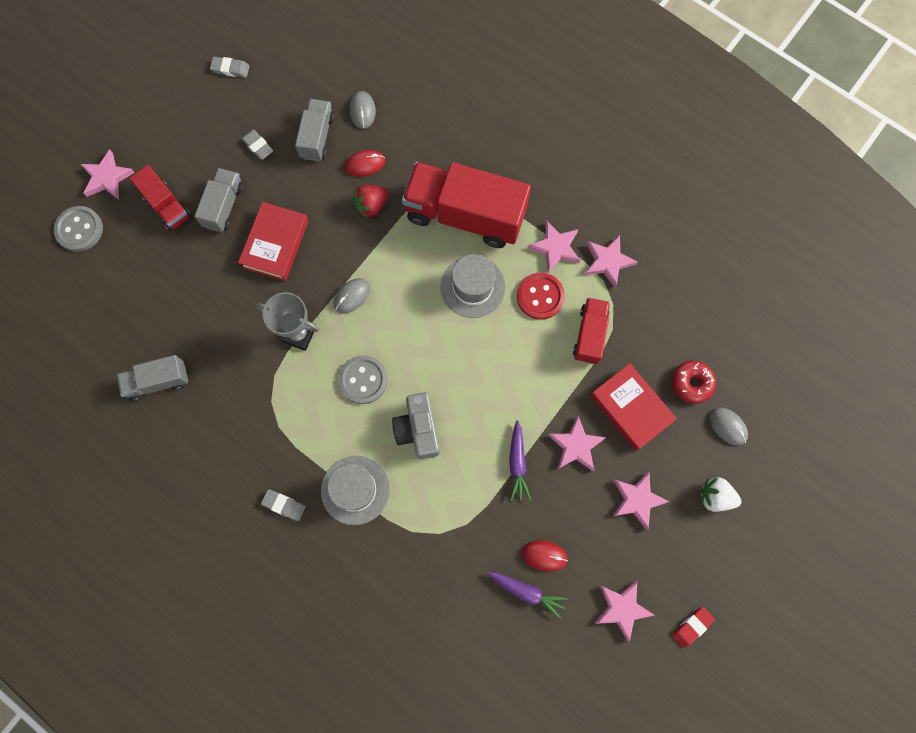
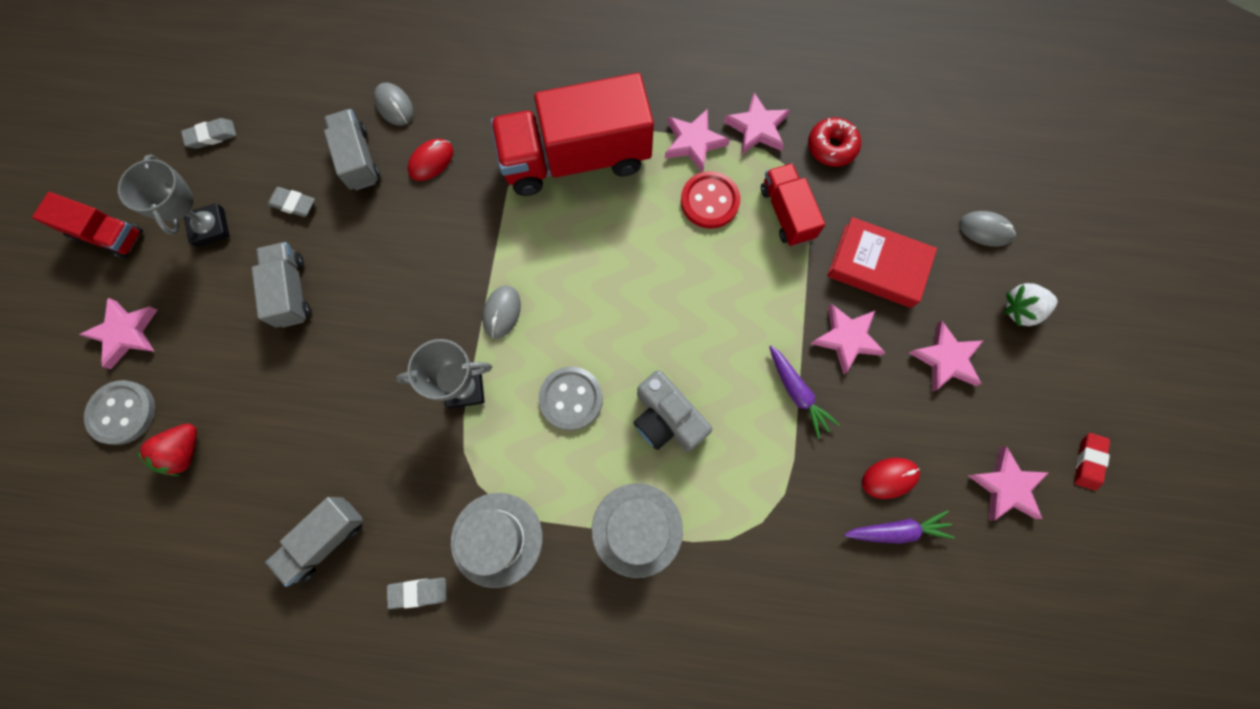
camera: 30 degrees left, 0 degrees up
red truck [129,165,191,231] -> red truck moved to [32,192,143,259]
red book [238,202,309,281] -> none
grey eraser [261,489,306,521] -> grey eraser moved to [387,578,447,609]
red strawberry [353,185,389,218] -> red strawberry moved to [136,423,197,476]
grey hat [441,254,506,318] -> grey hat moved to [451,493,543,588]
red donut [672,360,716,404] -> red donut moved to [808,117,861,167]
none -> grey trophy [118,154,230,247]

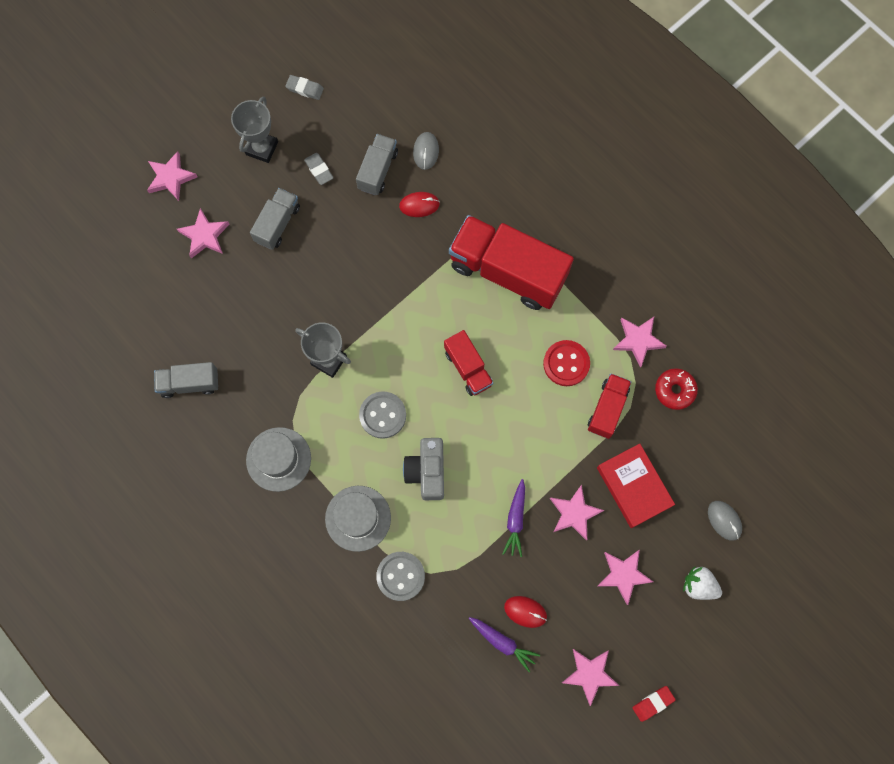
camera: 40 degrees right, 0 degrees up
red truck [32,192,143,259] -> red truck moved to [444,330,493,396]
grey button [84,380,155,445] -> grey button moved to [376,552,425,601]
red strawberry [136,423,197,476] -> none
grey eraser [387,578,447,609] -> none
grey mouse [482,286,521,339] -> none
pink star [665,109,730,172] -> pink star moved to [177,208,230,258]

